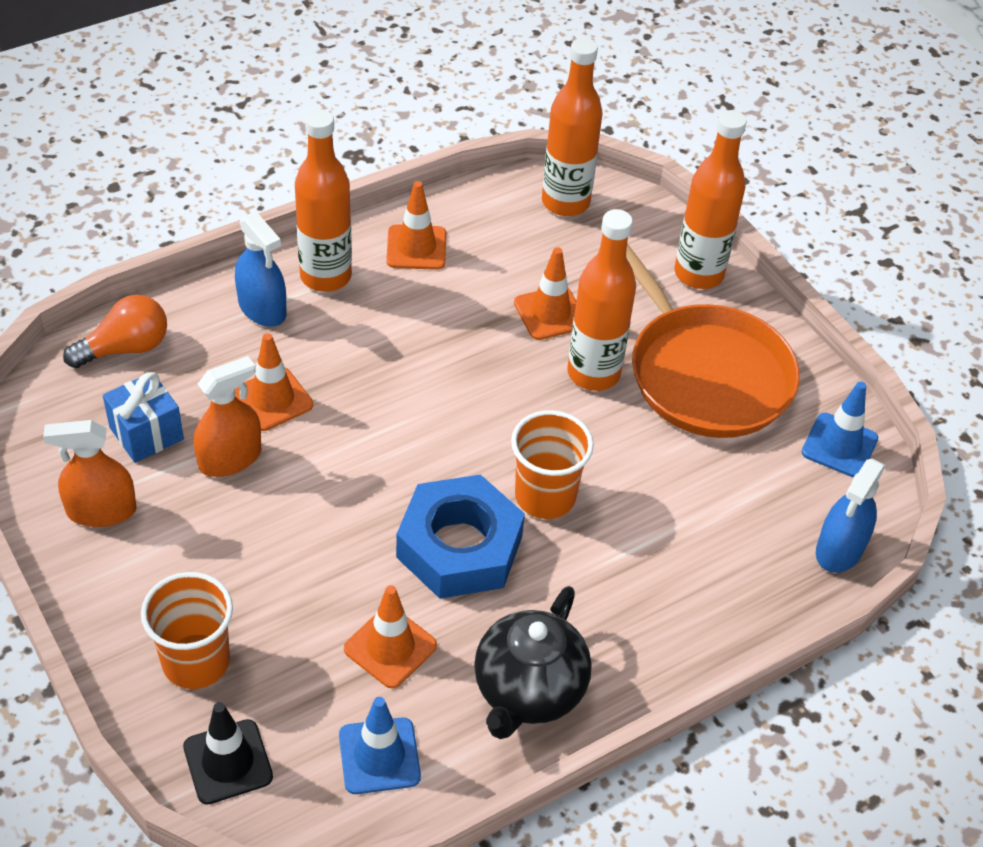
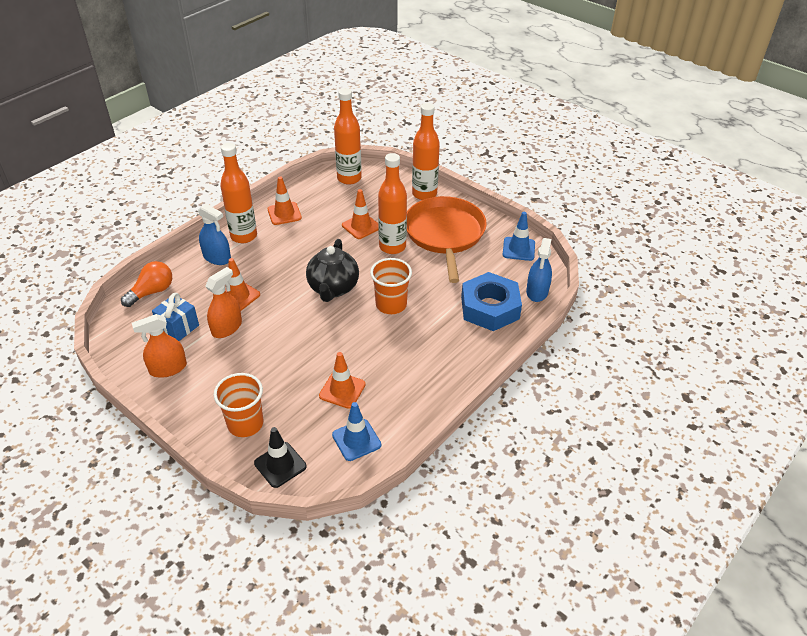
camera: 15 degrees left, 5 degrees down
blue nut [396,474,525,599] -> blue nut moved to [461,272,522,331]
black teapot [474,586,592,739] -> black teapot moved to [306,239,359,302]
orange pan [626,243,800,438] -> orange pan turned 135 degrees counterclockwise [407,196,487,283]

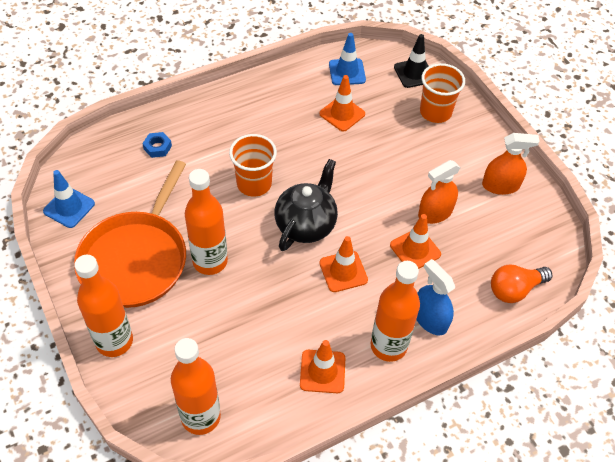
camera: 160 degrees left, 10 degrees up
blue gift [152,293,199,341] -> none
orange traffic cone [342,189,379,239] -> orange traffic cone moved to [319,236,368,292]
blue nut [461,272,522,331] -> blue nut [142,132,172,158], size x0.40
blue spray bottle [526,238,552,302] -> none

